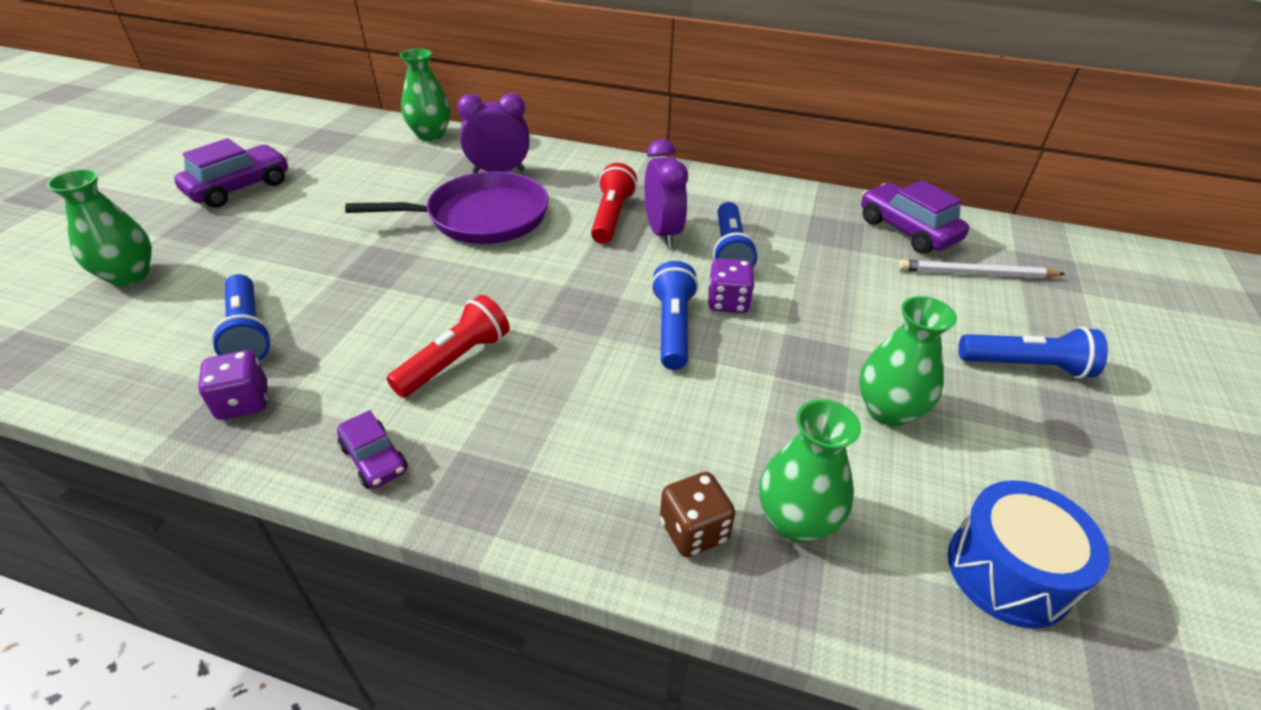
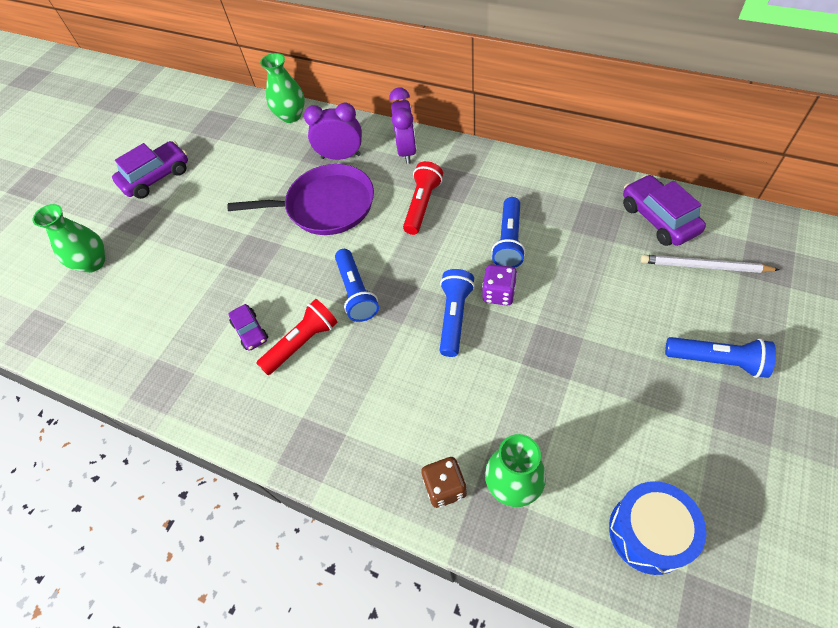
camera: 15 degrees right, 15 degrees up
purple dice [198,350,267,420] -> none
blue flashlight [211,274,272,361] -> blue flashlight moved to [335,249,379,322]
purple car [337,410,408,489] -> purple car moved to [228,304,268,351]
purple clock [645,139,688,247] -> purple clock moved to [389,87,416,164]
green vase [859,296,957,427] -> none

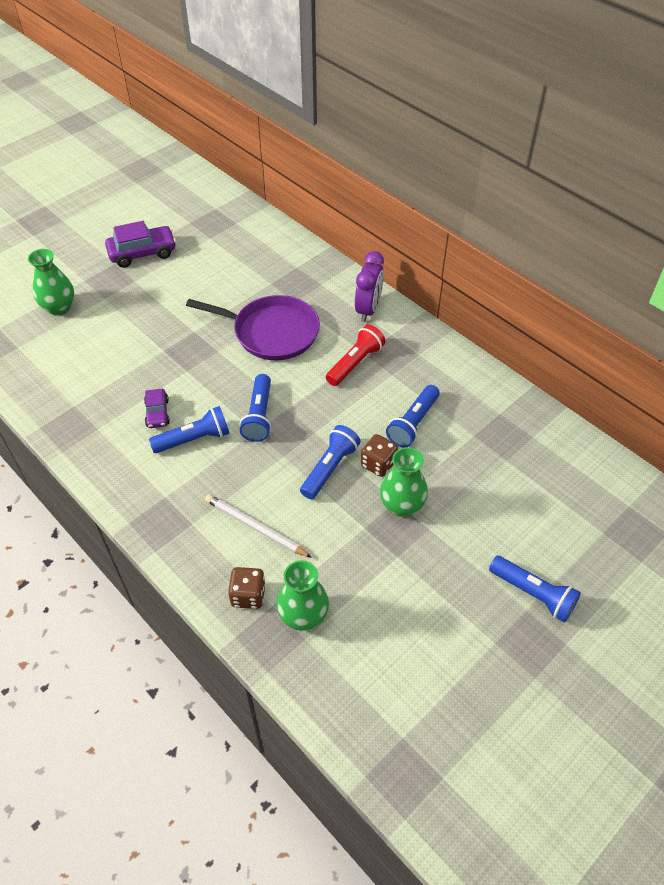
camera: 15 degrees right, 5 degrees down
red flashlight [256,299,338,375] -> blue flashlight [149,406,230,453]
green vase [260,53,305,123] -> green vase moved to [380,447,428,517]
purple clock [304,103,362,160] -> none
purple dice [482,264,517,305] -> brown dice [361,434,398,477]
blue drum [609,481,706,575] -> none
purple car [623,175,706,246] -> none
white pencil [641,255,780,273] -> white pencil moved to [205,494,312,558]

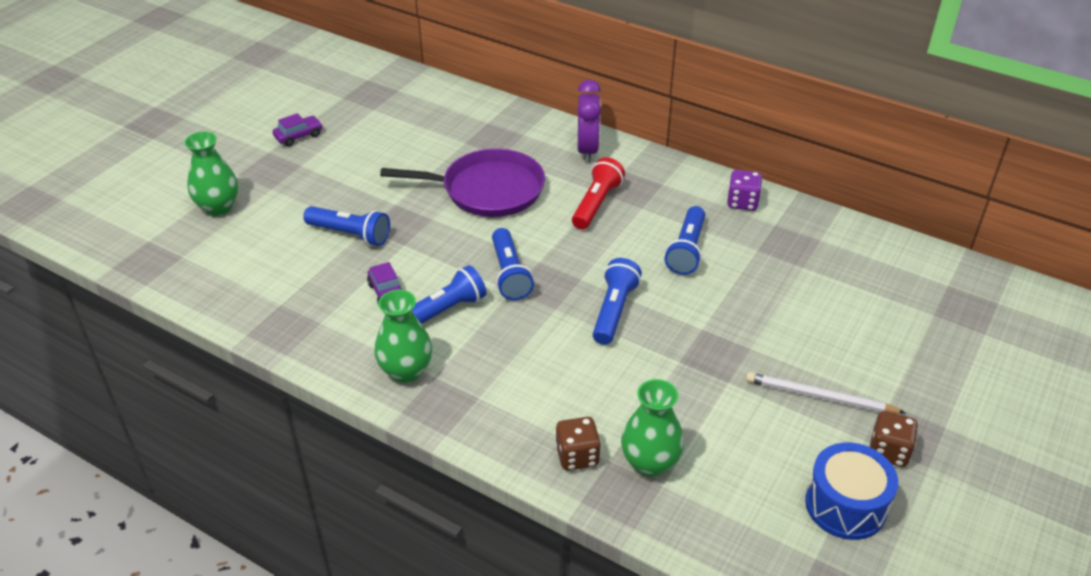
camera: 15 degrees left, 10 degrees down
purple car [105,221,176,268] -> purple car [273,113,323,146], size x0.58
white pencil [205,494,312,558] -> white pencil moved to [746,372,906,414]
brown dice [361,434,398,477] -> brown dice moved to [870,411,918,467]
green vase [380,447,428,517] -> green vase moved to [374,290,432,383]
blue flashlight [489,556,581,622] -> blue flashlight moved to [303,206,390,246]
none -> purple dice [727,170,763,211]
none -> blue drum [805,442,898,540]

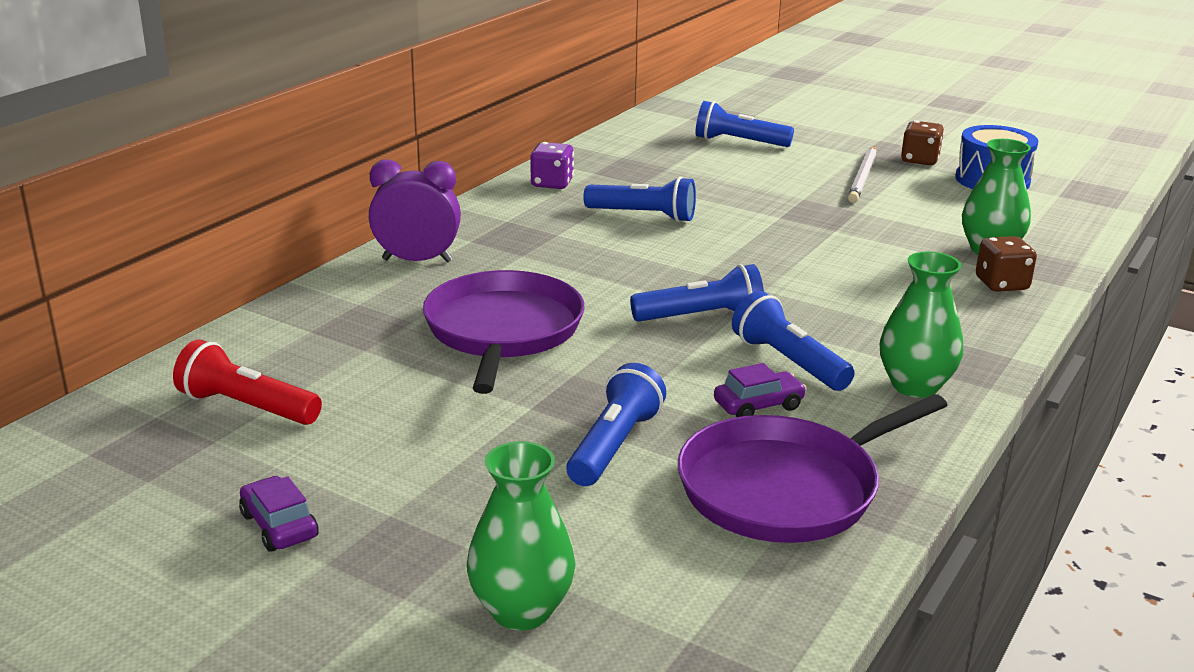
camera: 90 degrees left, 15 degrees down
red flashlight [572,157,625,229] -> red flashlight moved to [173,339,322,425]
blue flashlight [593,258,642,345] -> blue flashlight moved to [696,101,794,147]
none -> purple pan [678,394,947,543]

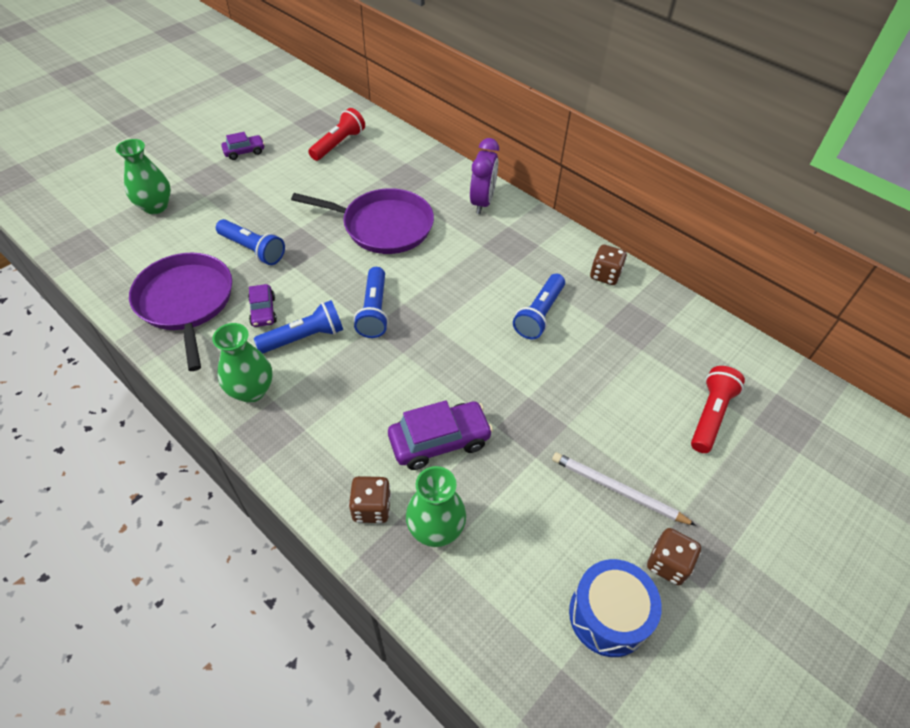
camera: 100 degrees right, 25 degrees up
purple dice [531,142,574,189] -> brown dice [590,244,627,285]
blue flashlight [696,101,794,147] -> red flashlight [691,366,745,453]
none -> purple car [388,400,493,470]

